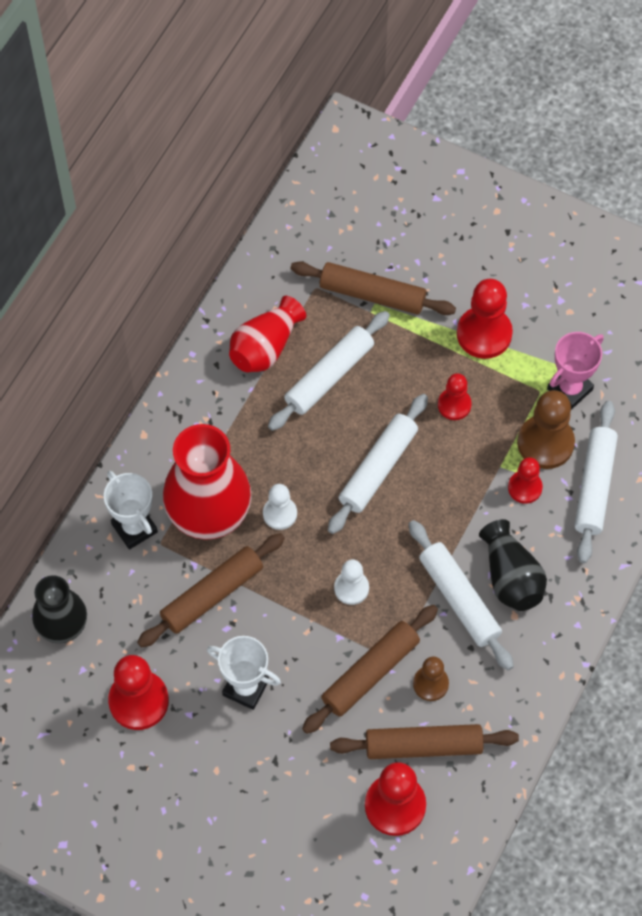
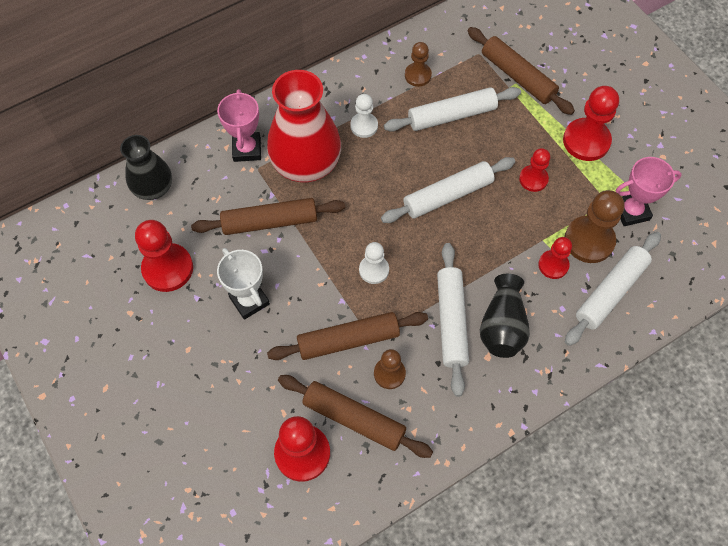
camera: 30 degrees right, 0 degrees up
white trophy [104,471,158,549] -> pink trophy [217,89,261,162]
red vase [229,296,306,372] -> brown pawn [405,42,432,87]
white pawn [263,484,297,530] -> white pawn moved to [350,94,378,138]

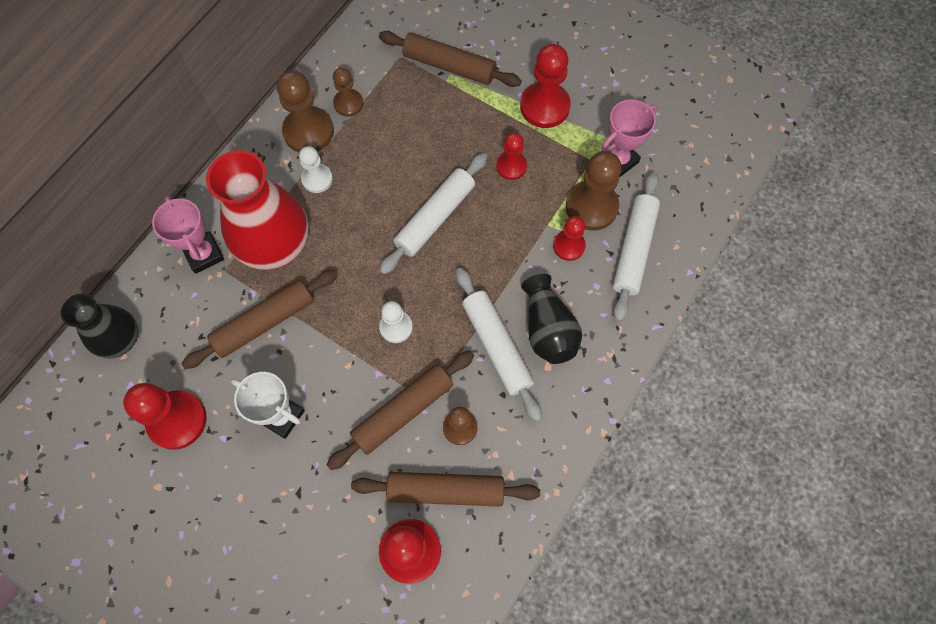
camera: 25 degrees left, 5 degrees up
white rolling pin [384,87,521,131] -> none
none -> brown pawn [277,71,334,152]

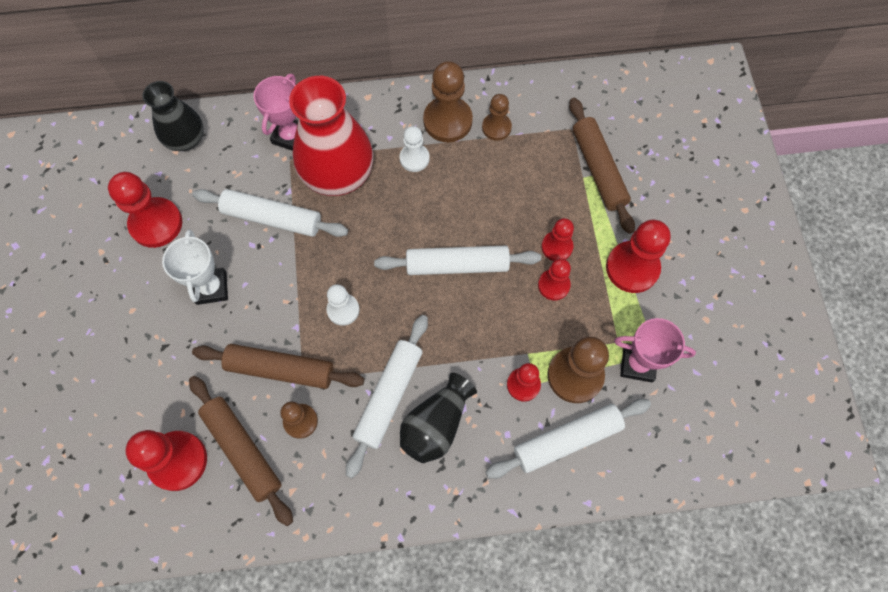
camera: 50 degrees right, 0 degrees up
brown rolling pin [181,270,338,369] -> white rolling pin [192,189,348,237]
none -> red pawn [541,218,574,261]

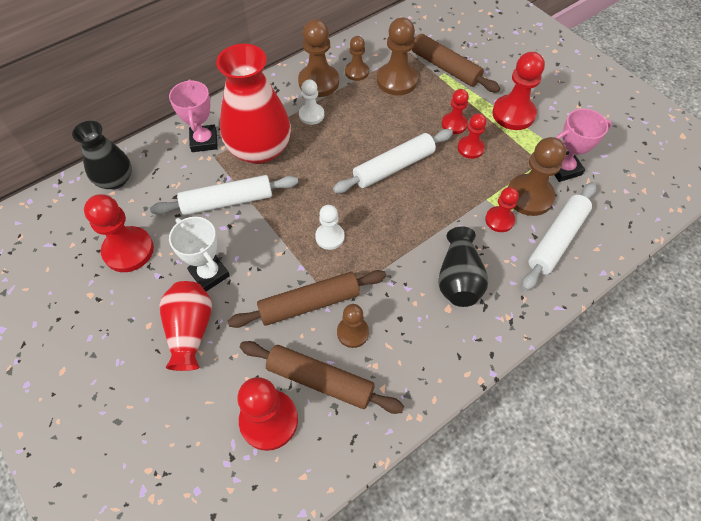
camera: 30 degrees left, 10 degrees down
white rolling pin [346,315,428,478] -> none
none -> red vase [160,281,212,371]
none -> brown pawn [377,17,418,95]

